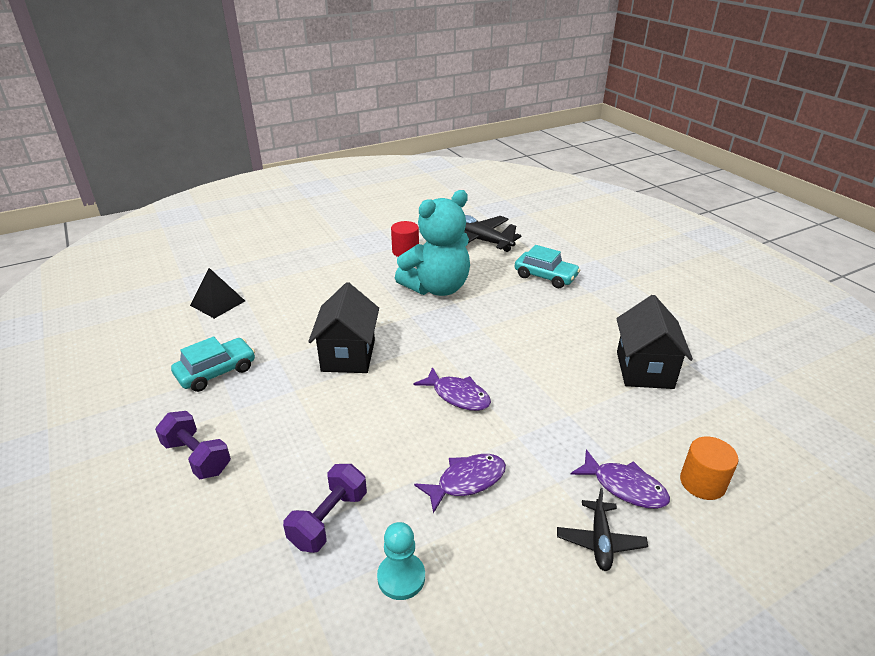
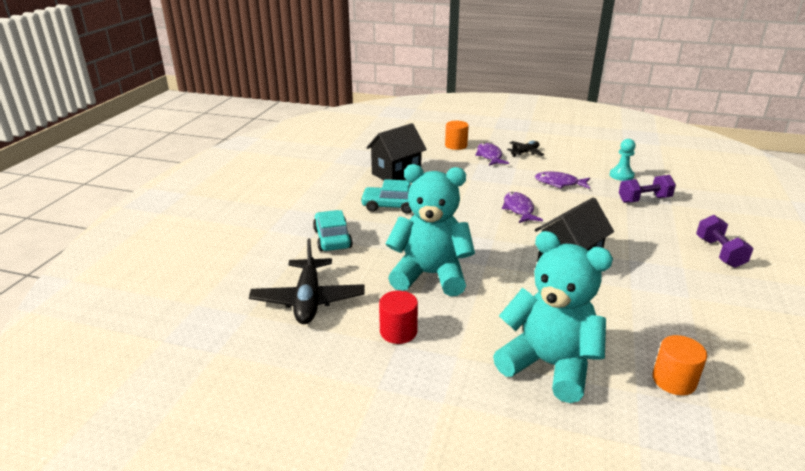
camera: 135 degrees left, 5 degrees down
turquoise car [171,337,255,392] -> turquoise car moved to [360,179,412,214]
black pyramid [190,268,245,319] -> orange cylinder [652,335,707,396]
none -> turquoise teddy bear [493,231,613,403]

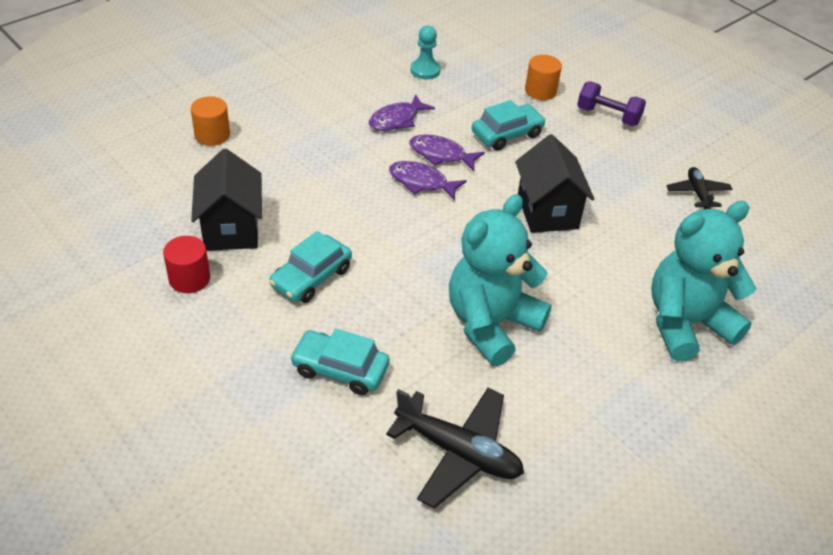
camera: 60 degrees left, 15 degrees up
red cylinder [379,291,418,344] -> red cylinder moved to [163,236,210,293]
purple fish [475,143,509,166] -> purple fish moved to [409,134,485,171]
black plane [507,141,544,157] -> black plane moved to [666,167,733,209]
purple dumbbell [619,175,676,203] -> none
orange cylinder [652,335,707,396] -> orange cylinder moved to [525,55,562,100]
none -> turquoise car [472,100,546,150]

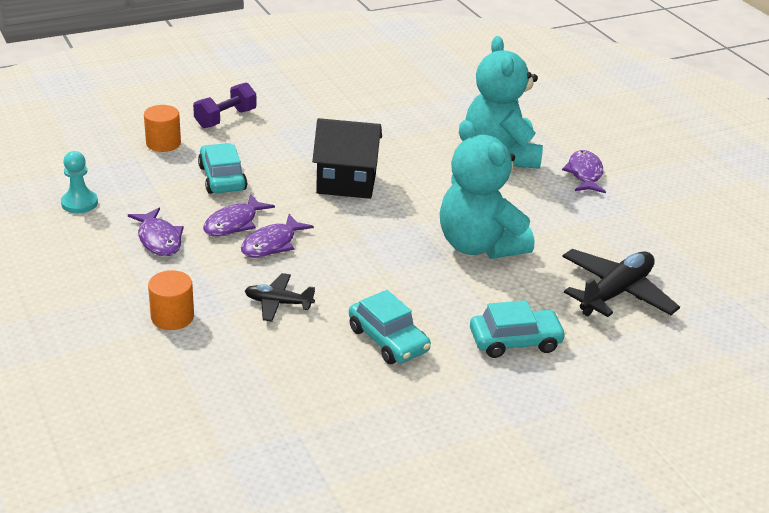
camera: 75 degrees left, 10 degrees down
red cylinder [163,236,210,293] -> none
orange cylinder [191,96,230,146] -> orange cylinder moved to [148,270,194,330]
black house [191,149,262,251] -> none
turquoise car [290,329,390,395] -> turquoise car turned 135 degrees counterclockwise [470,300,566,358]
black plane [666,167,733,209] -> black plane moved to [245,273,315,322]
none -> purple fish [562,150,606,193]

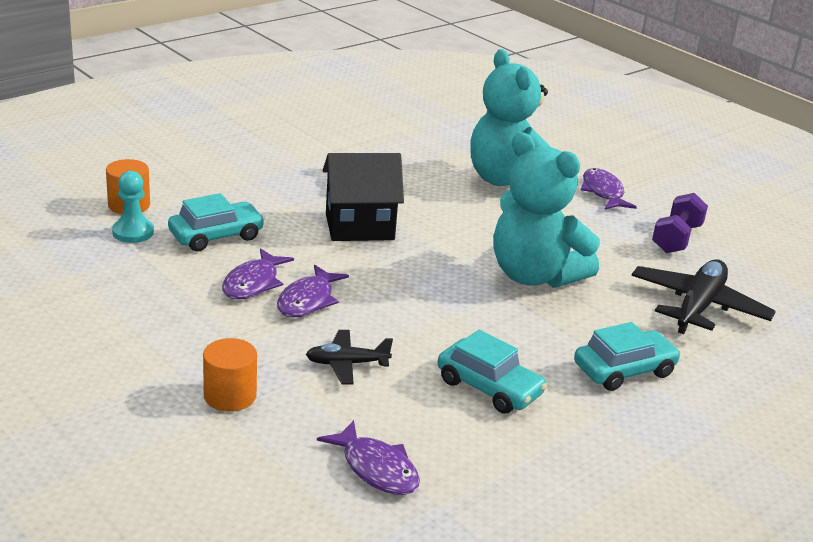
camera: 15 degrees left, 5 degrees down
turquoise pawn [61,151,98,213] -> turquoise pawn moved to [112,171,154,243]
purple fish [128,207,184,256] -> purple fish moved to [317,420,420,495]
purple dumbbell [193,82,257,128] -> purple dumbbell moved to [652,193,708,253]
turquoise car [198,143,247,194] -> turquoise car turned 90 degrees clockwise [168,193,265,252]

